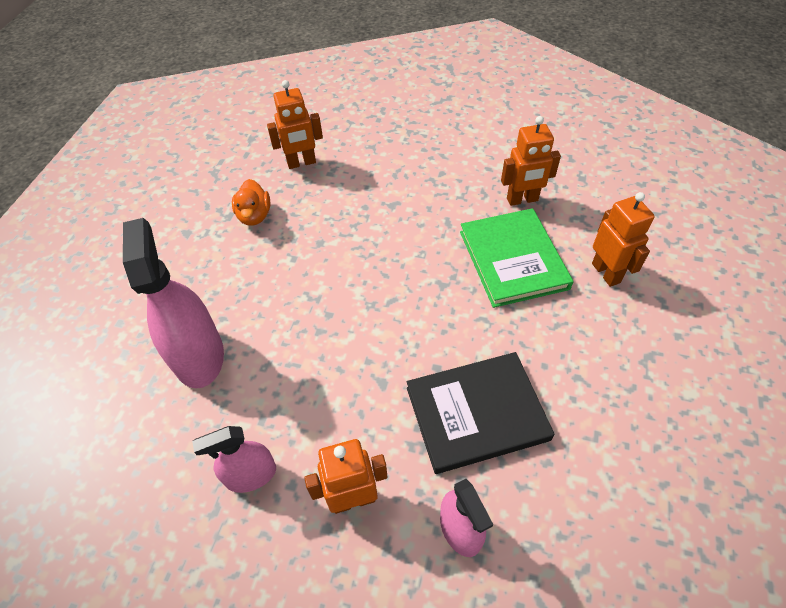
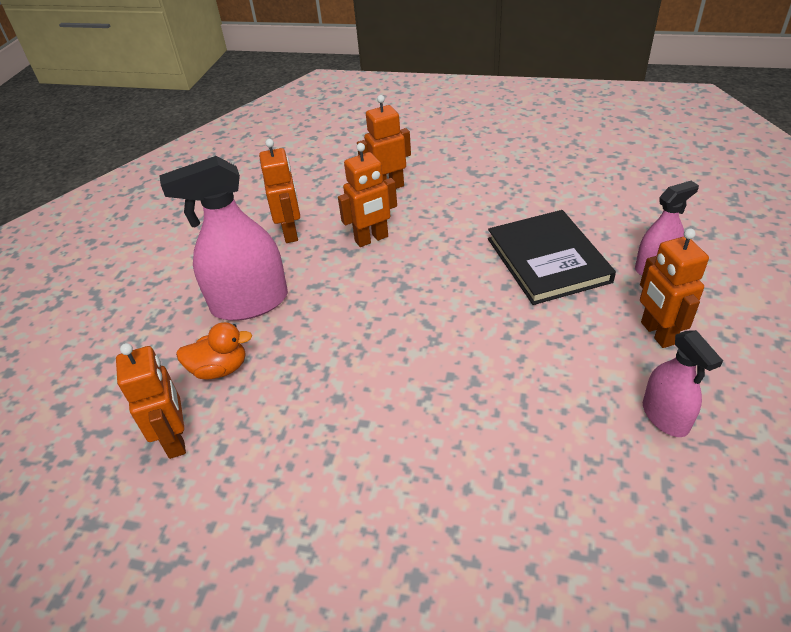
camera: 90 degrees left, 10 degrees down
pink spray bottle [123,218,224,389] -> pink spray bottle moved to [159,156,288,321]
orange duck [232,179,271,226] -> orange duck moved to [176,322,252,380]
green book [460,208,573,308] -> orange robot [338,143,397,247]

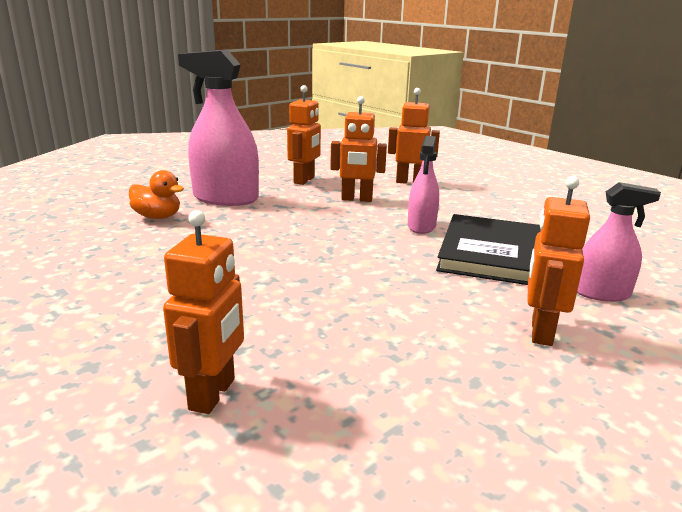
camera: 30 degrees right, 20 degrees down
orange robot [116,343,186,459] -> orange robot moved to [163,210,244,414]
pink spray bottle [643,330,723,437] -> pink spray bottle moved to [408,136,439,234]

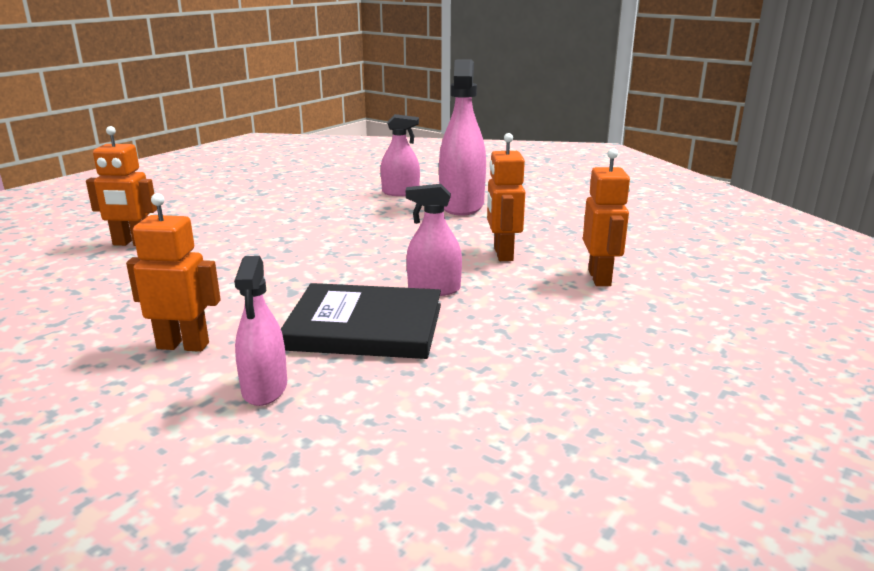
camera: 80 degrees right, 0 degrees up
orange duck [129,170,184,219] -> pink spray bottle [381,114,420,196]
orange robot [287,85,321,185] -> none

